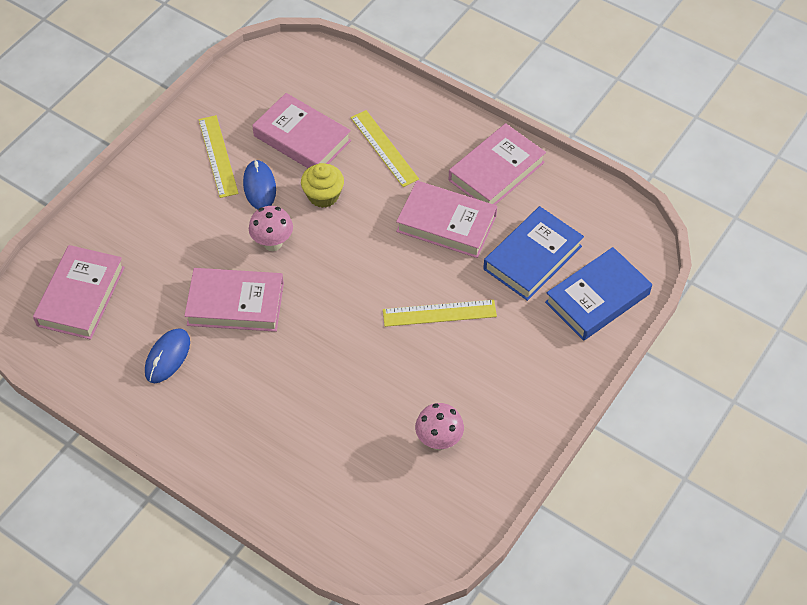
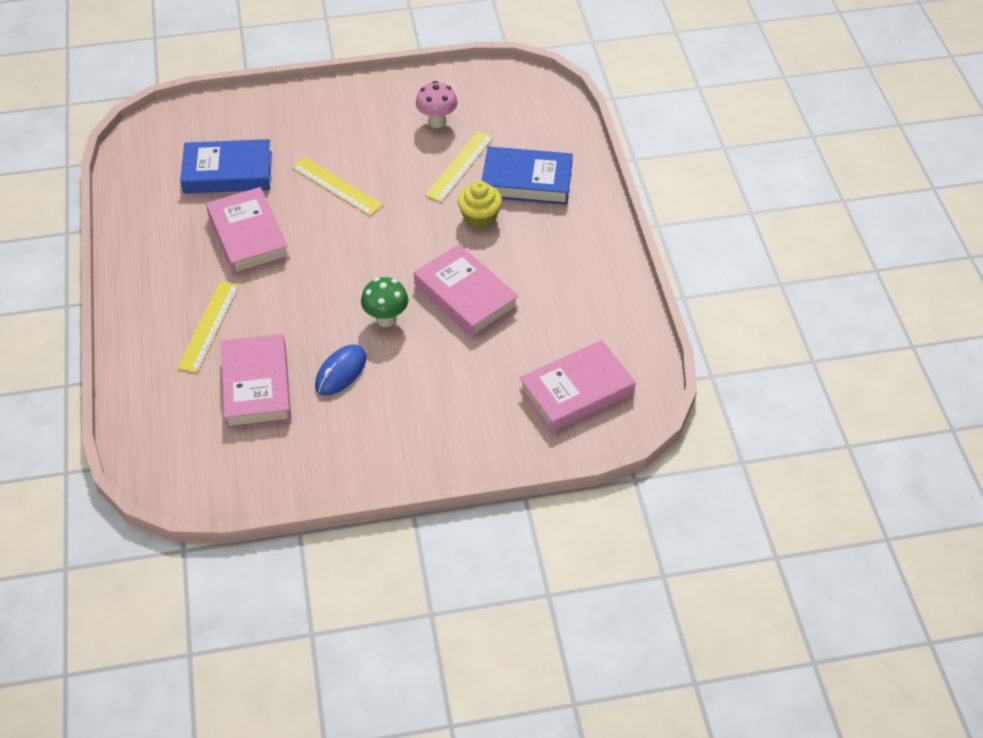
camera: 135 degrees left, 5 degrees down
blue mouse [145,328,190,383] -> none
yellow ruler [198,115,239,198] -> yellow ruler moved to [425,131,494,203]
pink mushroom [249,206,293,251] -> green mushroom [361,277,408,327]
yellow cupcake [301,163,344,208] -> yellow cupcake moved to [457,181,502,229]
pink book [449,123,546,205] -> none
blue book [545,247,652,341] -> blue book moved to [482,146,573,205]

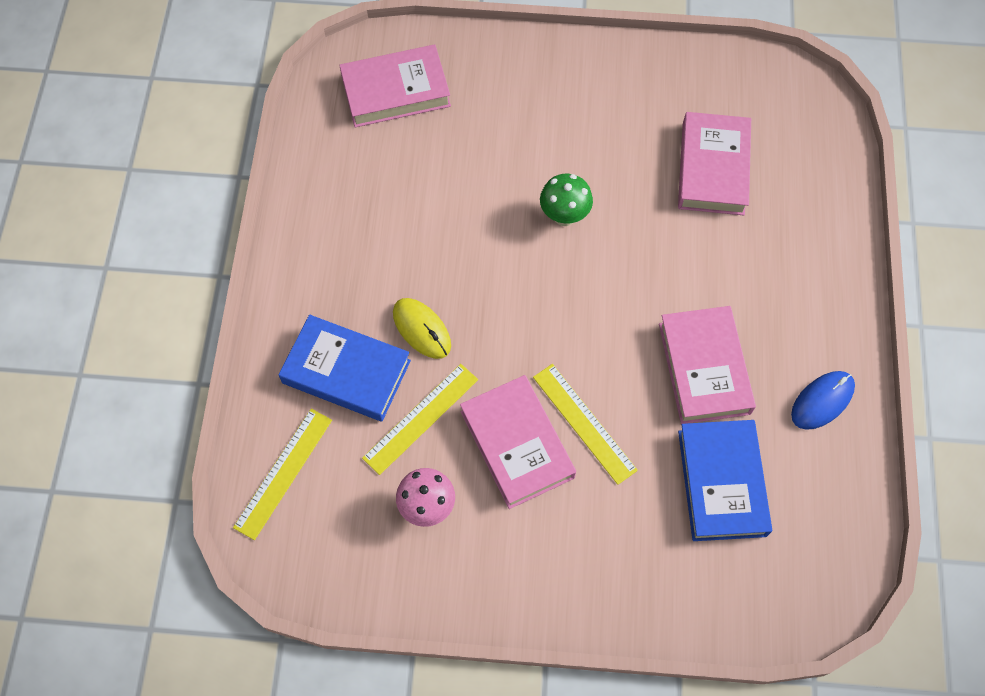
camera: 165 degrees left, 15 degrees up
yellow ruler [177,281,239,373] -> yellow ruler moved to [233,409,332,540]
blue book [180,139,272,194] -> blue book turned 75 degrees clockwise [678,420,772,541]
blue mouse [315,345,367,395] -> blue mouse moved to [791,371,855,430]
pink book [414,244,519,338] -> pink book moved to [460,375,576,509]
yellow cupcake [457,181,502,229] -> yellow mouse [393,298,451,359]

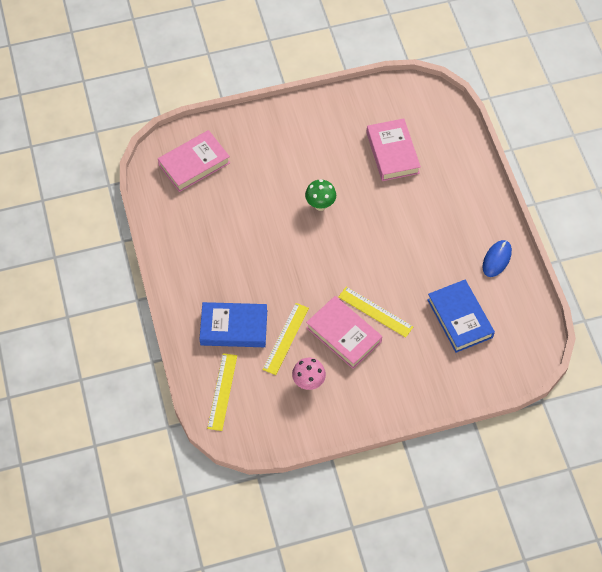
camera: 20 degrees left, 5 degrees down
yellow mouse [393,298,451,359] -> none
pink book [659,306,756,424] -> none

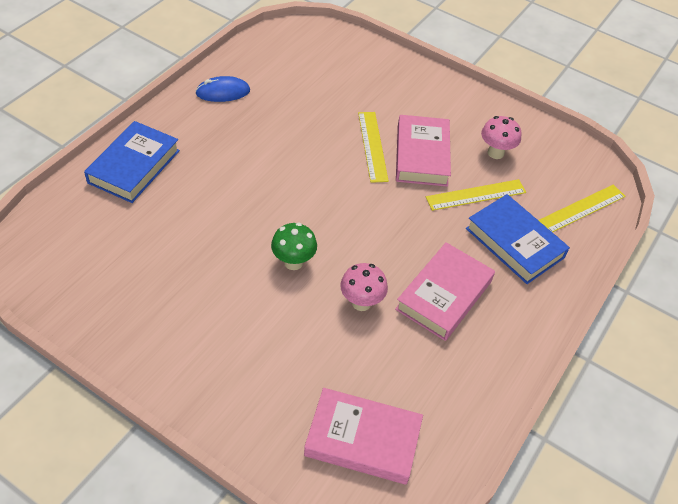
camera: 135 degrees left, 10 degrees down
pink book [366,118,421,181] -> pink book moved to [395,242,495,341]
blue book [427,280,495,353] -> blue book moved to [84,121,180,203]
none -> pink mushroom [340,263,388,311]

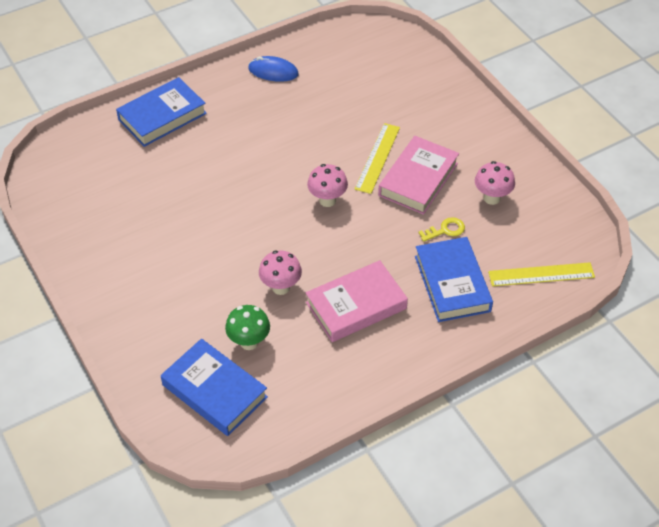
camera: 30 degrees right, 0 degrees up
green mushroom [271,223,317,270] -> green mushroom moved to [225,305,270,350]
pink book [304,388,423,485] -> blue book [161,339,268,436]
yellow ruler [426,179,526,211] -> yellow key [418,217,465,242]
none -> pink mushroom [307,164,348,207]

